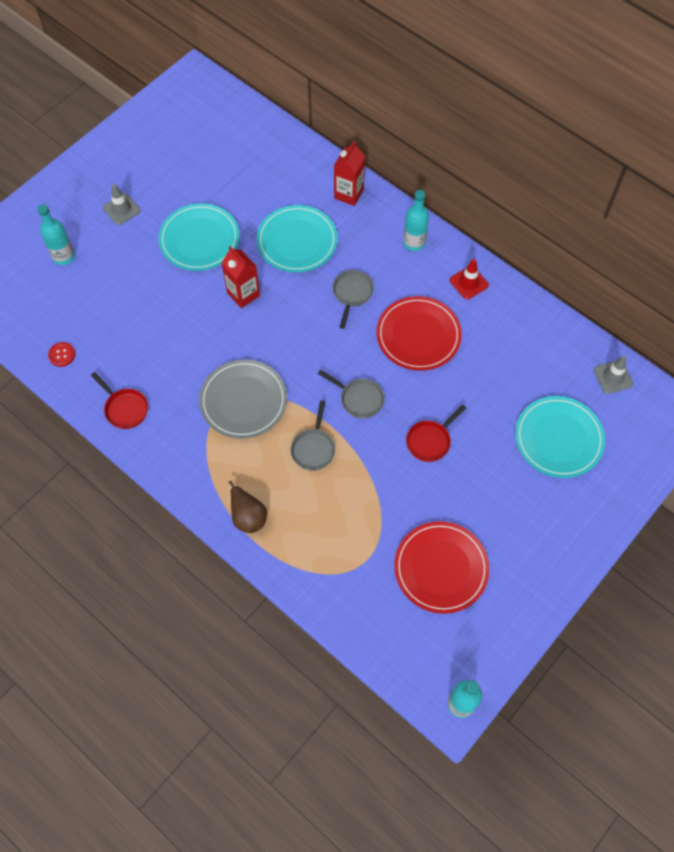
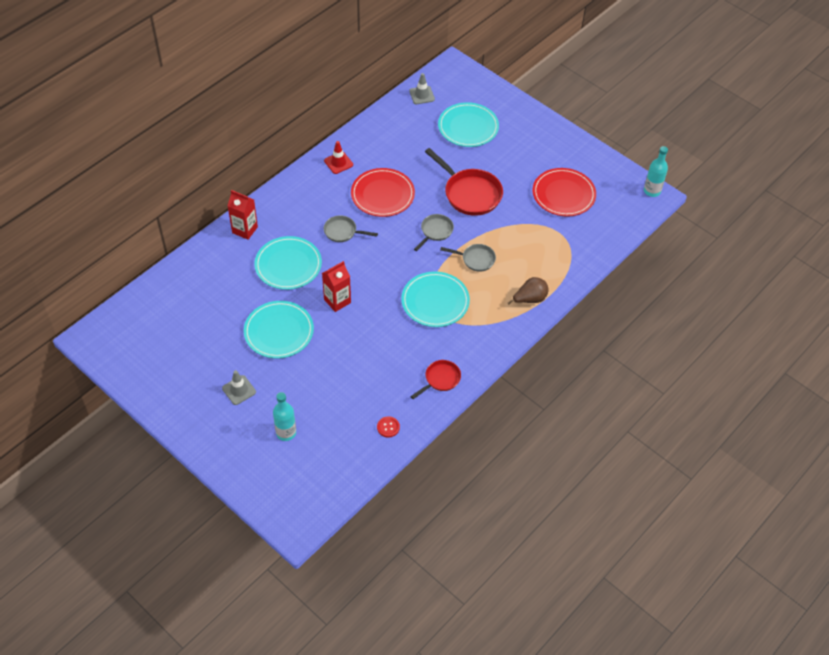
camera: 90 degrees left, 10 degrees down
grey plate [199,360,287,439] -> turquoise plate [401,272,470,327]
turquoise bottle [403,190,429,251] -> none
red pan [406,405,467,462] -> red pan [425,148,503,216], size x1.81

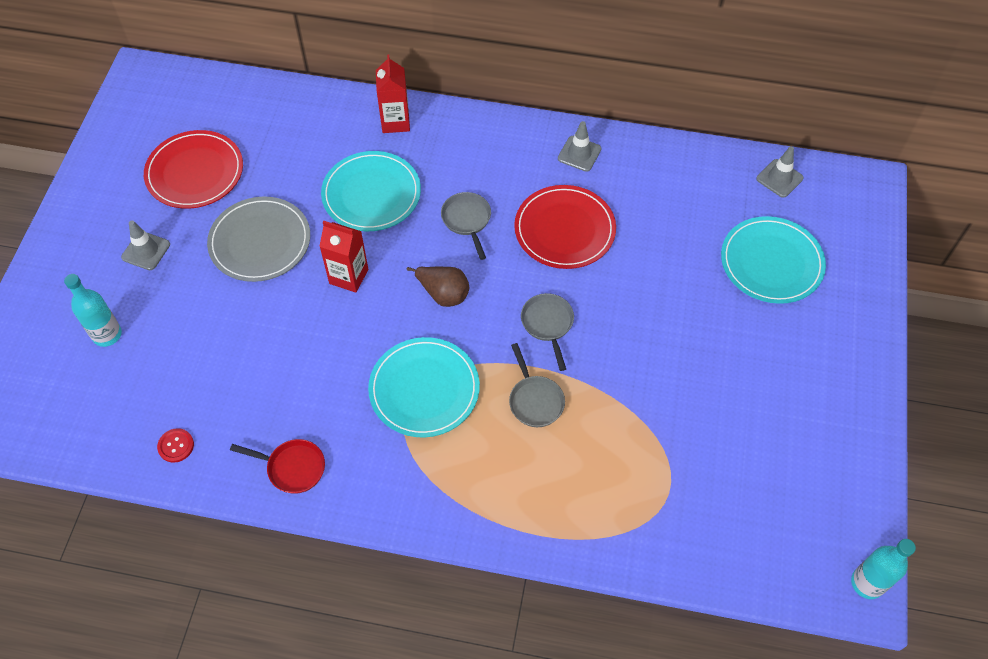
camera: 60 degrees right, 5 degrees up
turquoise plate [244,301,314,359] -> grey plate [207,197,310,282]
red traffic cone [324,141,353,174] -> grey traffic cone [558,121,601,172]
grey pan [414,214,454,251] -> grey pan turned 105 degrees counterclockwise [521,293,574,371]
red pan [425,148,503,216] -> none
brown pear [508,277,549,304] -> brown pear moved to [407,267,469,307]
red plate [533,168,596,217] -> red plate moved to [144,130,243,209]

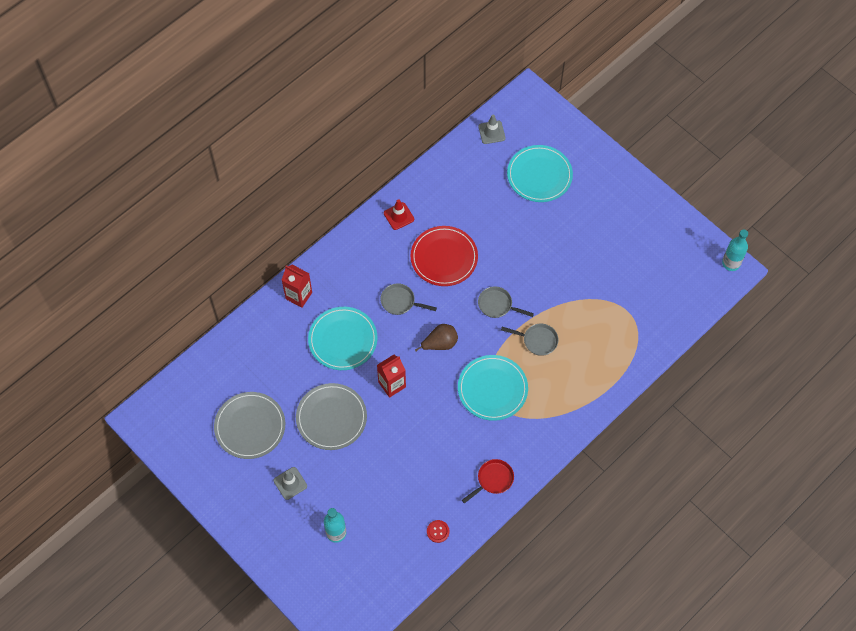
camera: 55 degrees left, 5 degrees up
red plate [144,130,243,209] -> grey plate [214,392,285,459]
grey traffic cone [558,121,601,172] -> red traffic cone [384,199,414,230]

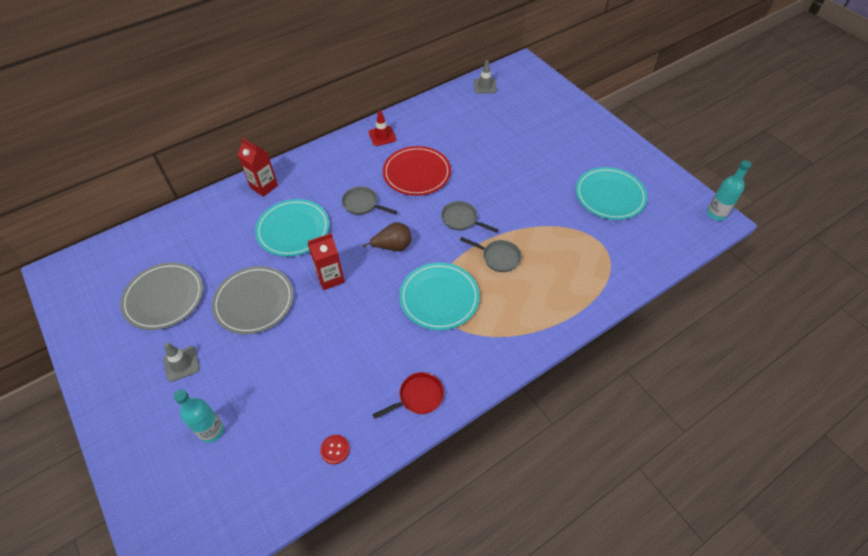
camera: 10 degrees right, 10 degrees down
turquoise plate [507,145,573,202] -> turquoise plate moved to [576,167,648,220]

